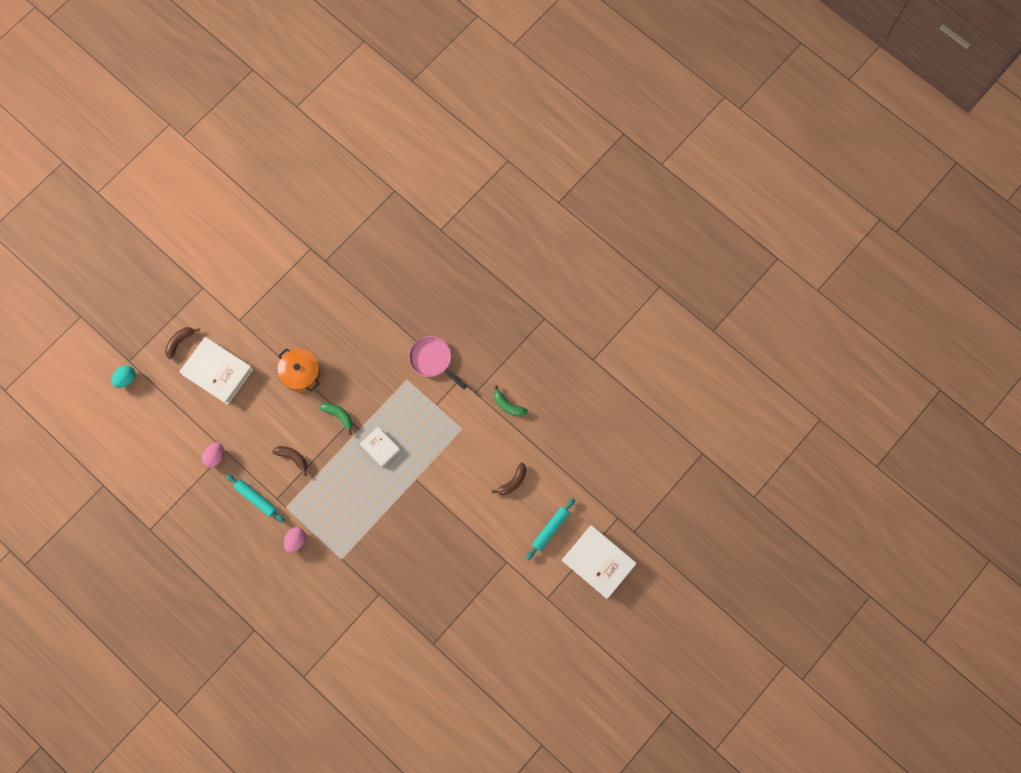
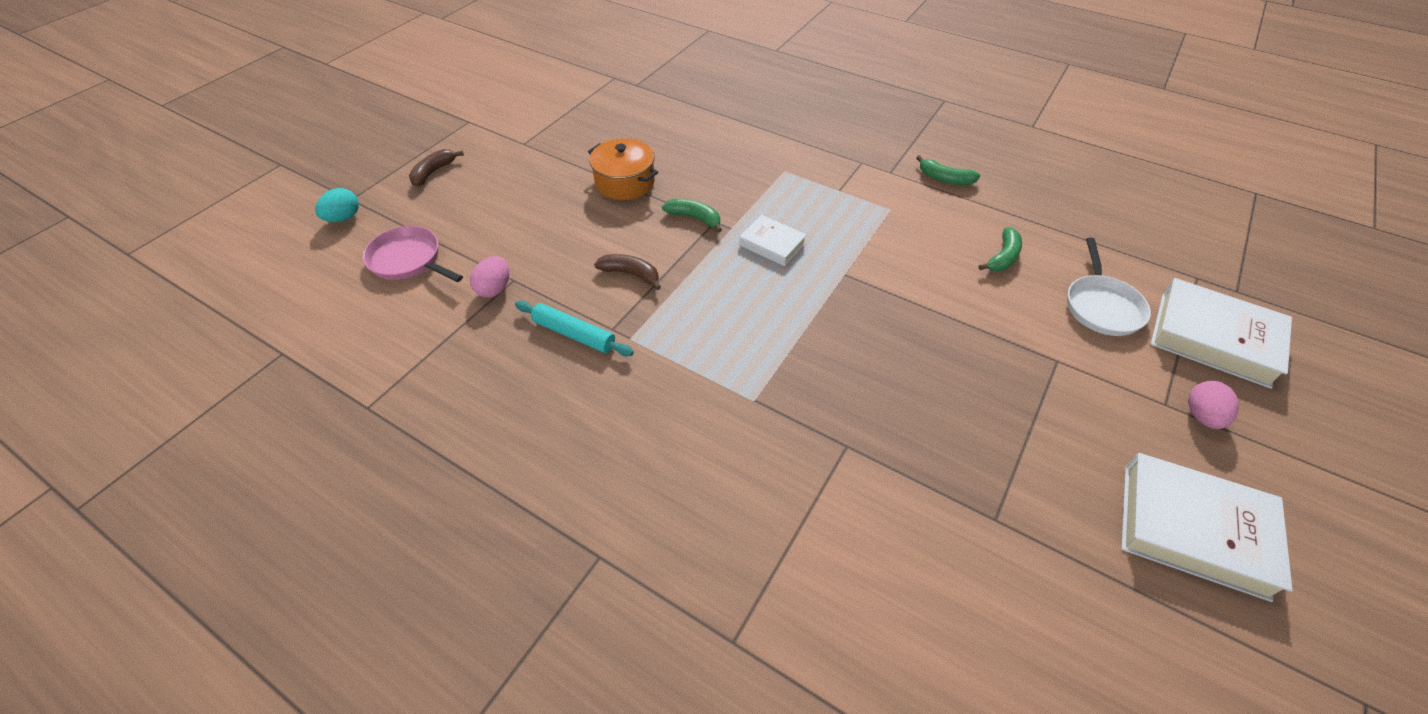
camera: 10 degrees left, 25 degrees down
white book [179,337,253,405] -> white book moved to [1121,453,1293,602]
pink egg [284,527,306,553] -> pink egg moved to [1188,381,1239,429]
pink pan [409,336,467,390] -> pink pan moved to [363,226,463,282]
brown banana [492,463,526,495] -> green banana [979,227,1022,271]
turquoise rolling pin [526,498,575,560] -> white pan [1067,238,1151,336]

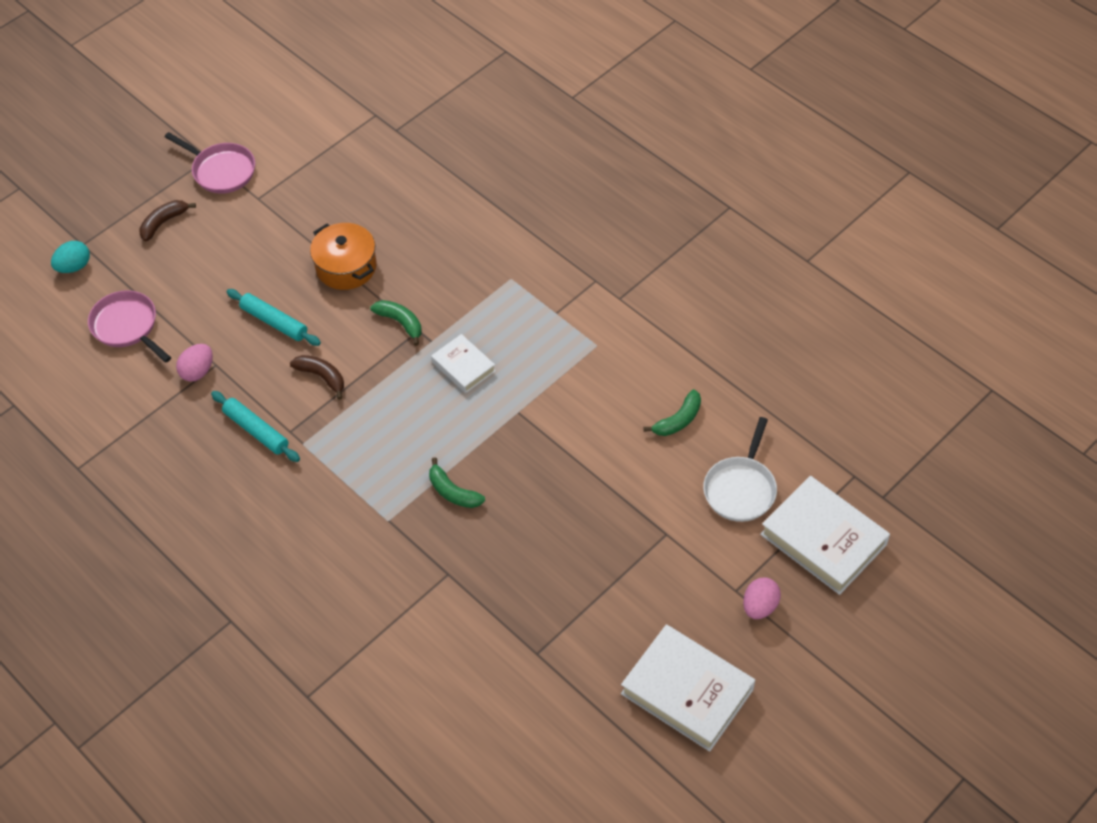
camera: 15 degrees right, 5 degrees up
green banana [916,155,980,185] -> green banana moved to [429,457,485,508]
none -> pink pan [165,132,255,194]
none -> turquoise rolling pin [227,289,321,346]

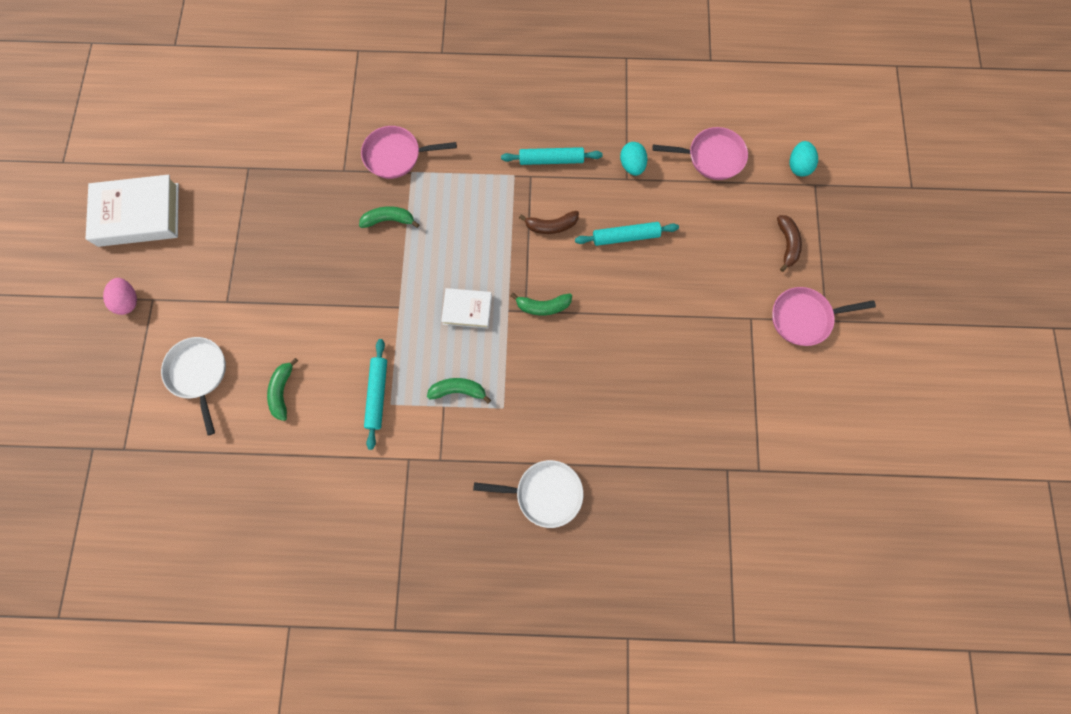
camera: 135 degrees right, 20 degrees up
pink egg [176,344,213,382] -> turquoise egg [620,142,647,176]
orange pot [310,223,377,290] -> none
white book [760,476,890,595] -> none
none -> pink pan [361,126,457,179]
none -> turquoise rolling pin [364,339,387,450]
none -> green banana [427,378,491,403]
none -> white pan [473,460,583,528]

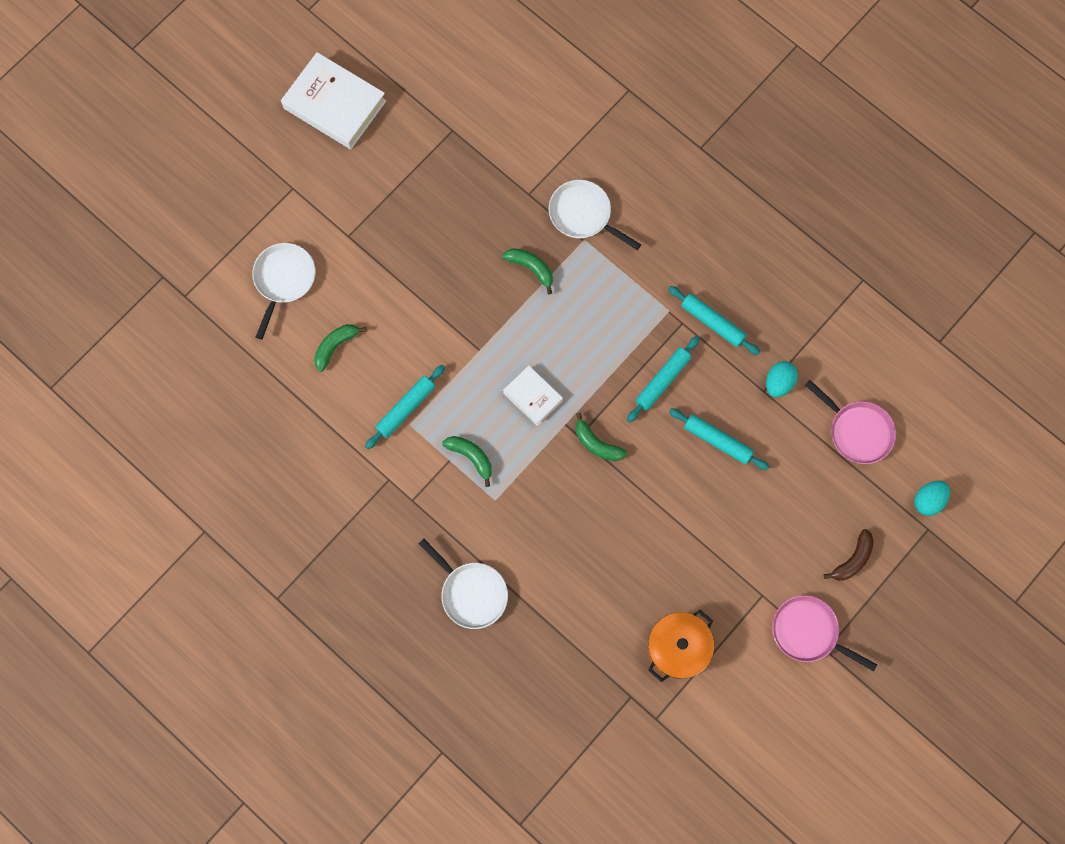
camera: 40 degrees right, 0 degrees up
pink egg [103,278,137,315] -> none
pink pan [361,126,457,179] -> white pan [549,180,641,250]
brown banana [519,211,579,234] -> turquoise rolling pin [627,336,700,423]
none -> orange pot [648,610,714,682]

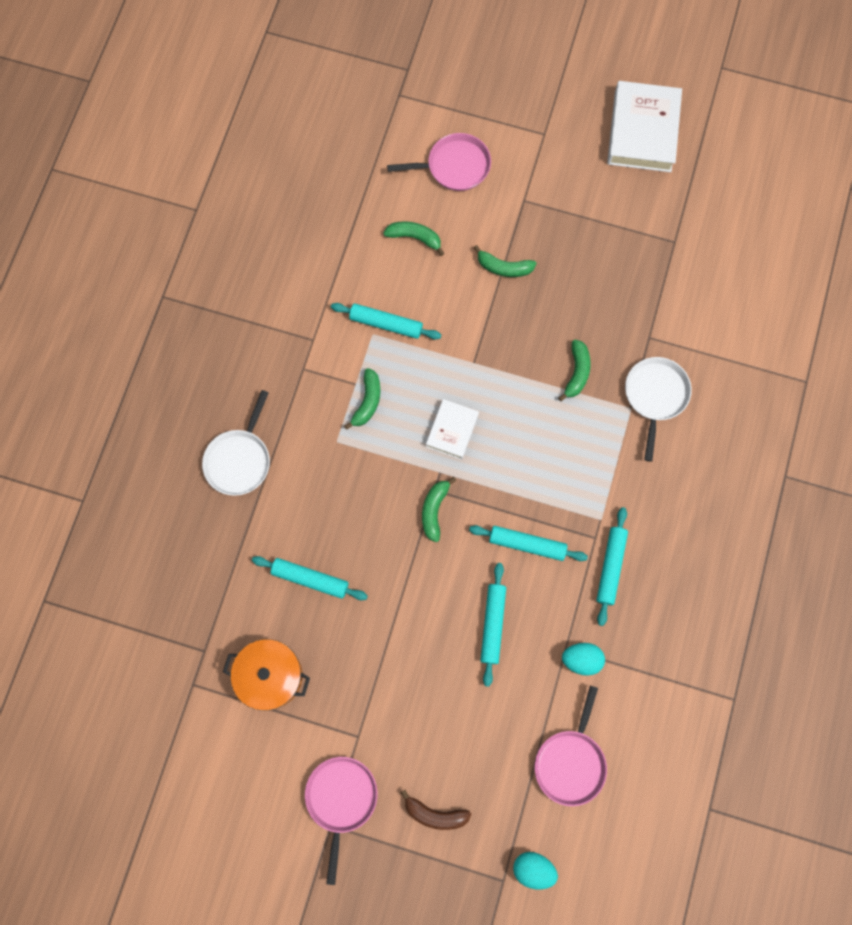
camera: 65 degrees right, 0 degrees up
white pan [252,243,316,340] -> pink pan [387,133,491,191]
none -> turquoise rolling pin [252,556,368,600]
none -> green banana [474,245,537,277]

